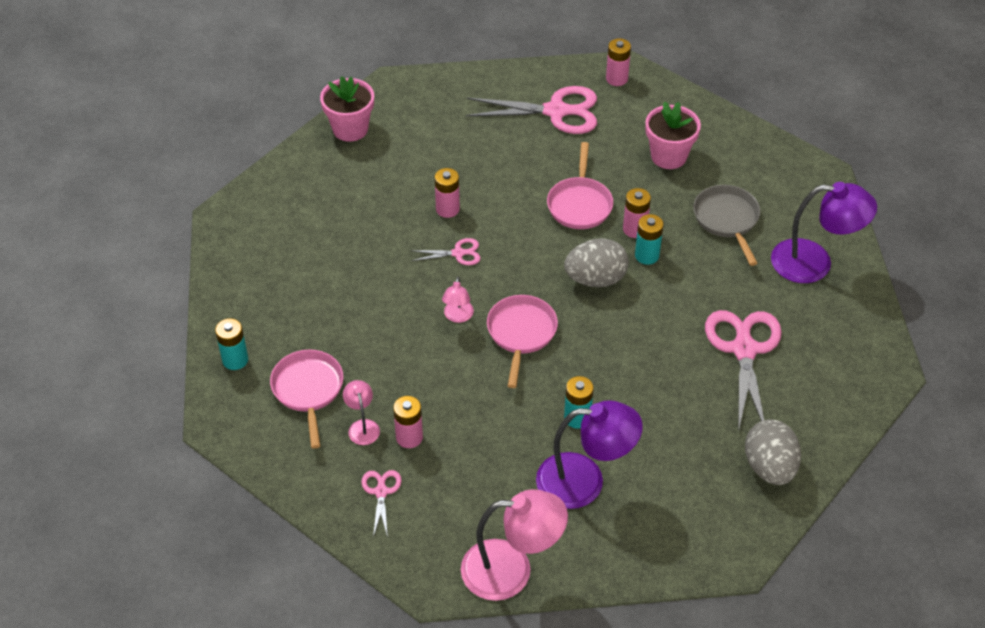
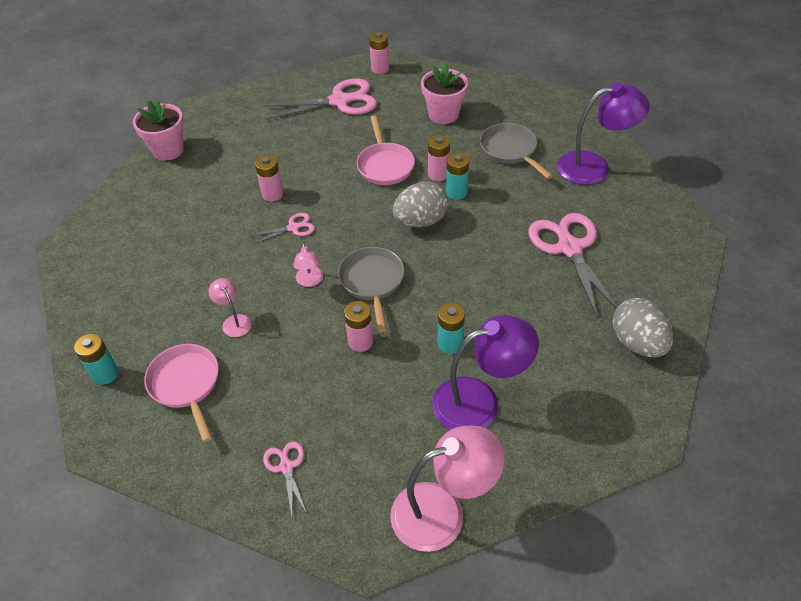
camera: 15 degrees left, 0 degrees up
pink lamp [343,380,380,445] -> pink lamp moved to [208,278,252,337]
pink battery [393,396,423,448] -> pink battery moved to [344,301,373,352]
pink pan [487,295,558,388] -> grey pan [338,247,404,332]

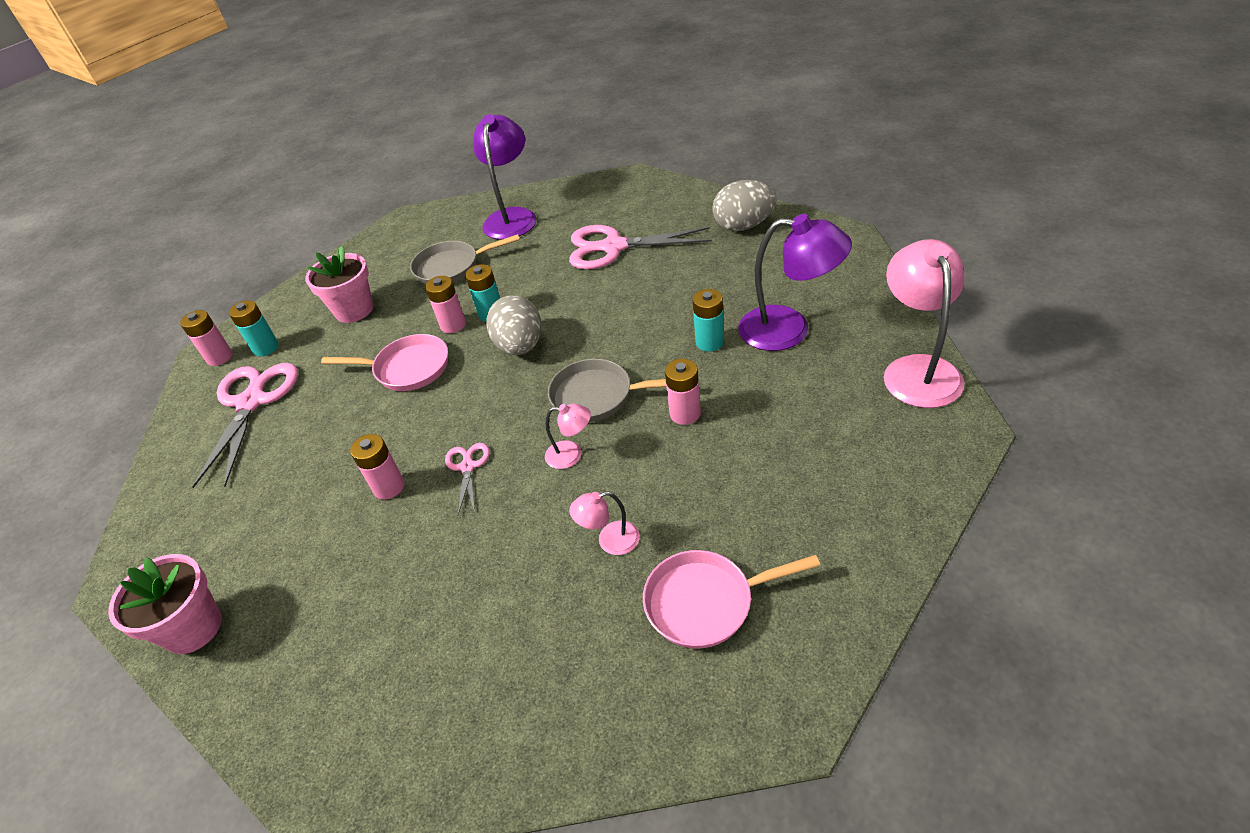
camera: 70 degrees left, 5 degrees down
turquoise battery [74,334,119,385] -> turquoise battery moved to [229,300,279,356]
pink scissors [263,441,306,515] -> none
purple lamp [432,315,539,430] -> purple lamp turned 105 degrees clockwise [738,214,852,351]

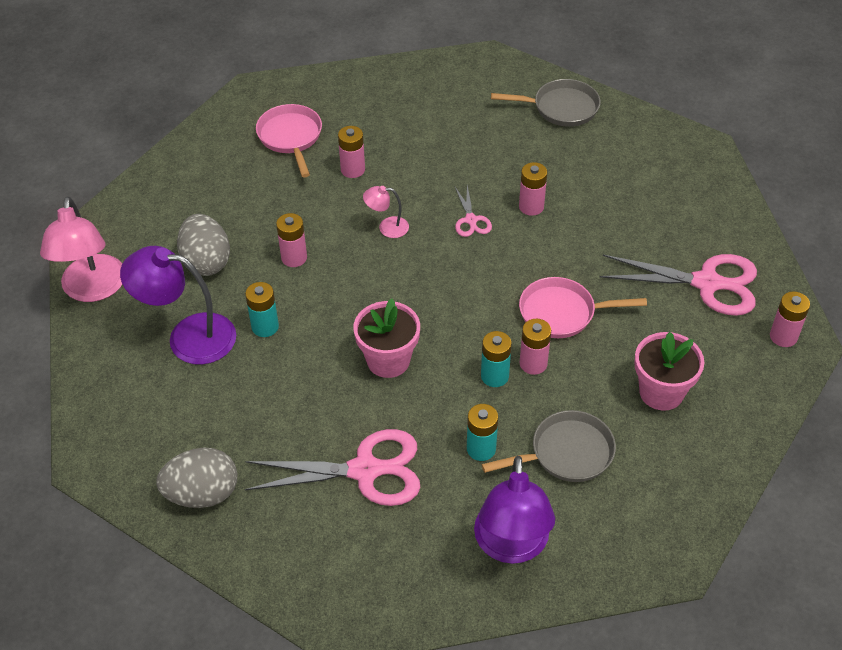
camera: 170 degrees right, 5 degrees up
pink flower pot [108,554,222,654] -> pink flower pot moved to [353,299,420,378]
pink scissors [192,363,298,488] -> pink scissors turned 75 degrees counterclockwise [600,254,757,316]
turquoise battery [229,300,279,356] -> turquoise battery moved to [467,404,498,461]
grey egg [486,295,542,355] -> grey egg moved to [177,214,230,276]
grey pan [548,359,666,422] -> grey pan moved to [491,79,601,127]
pink lamp [569,491,640,555] -> pink battery [338,126,365,178]
pink pan [643,550,821,648] -> pink pan turned 90 degrees counterclockwise [256,104,322,178]

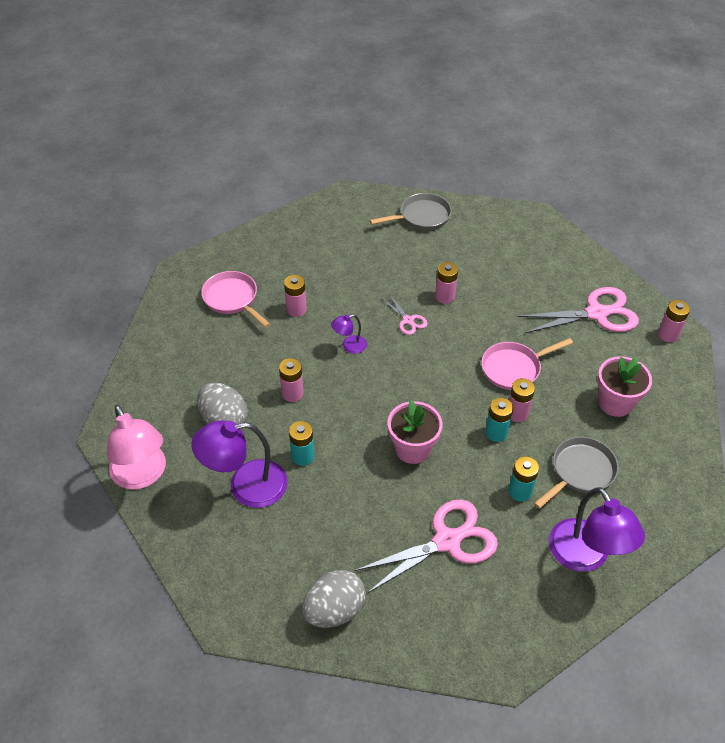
camera: 25 degrees left, 0 degrees up
pink lamp [363,186,409,238] -> purple lamp [331,314,367,354]

